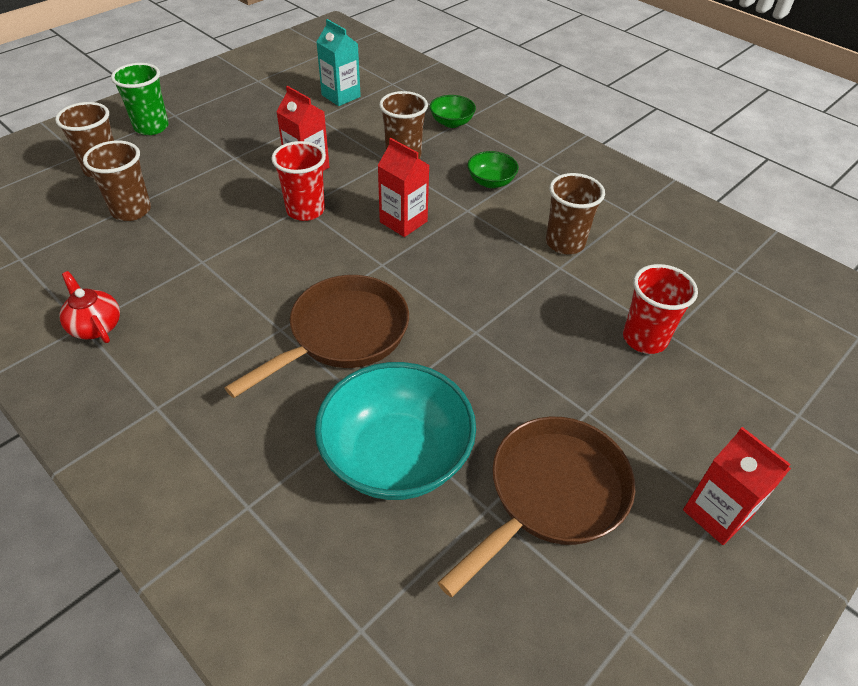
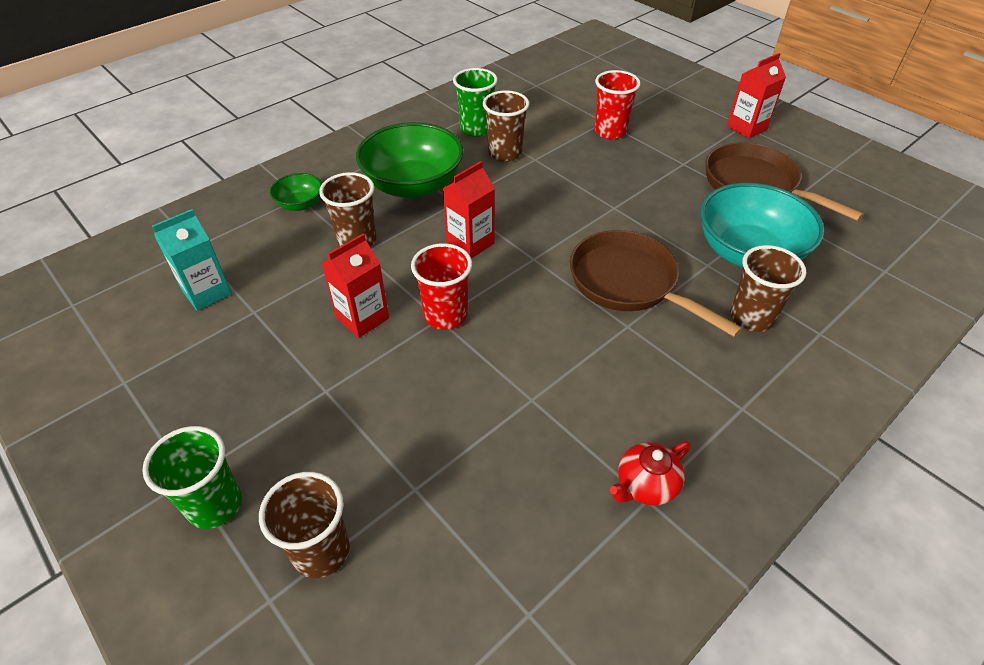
camera: 85 degrees left, 0 degrees up
brown cup [83,140,151,221] -> brown cup moved to [730,245,806,332]
green bowl [467,151,519,188] -> green bowl [356,122,463,198], size x2.09
none -> green cup [453,68,498,137]

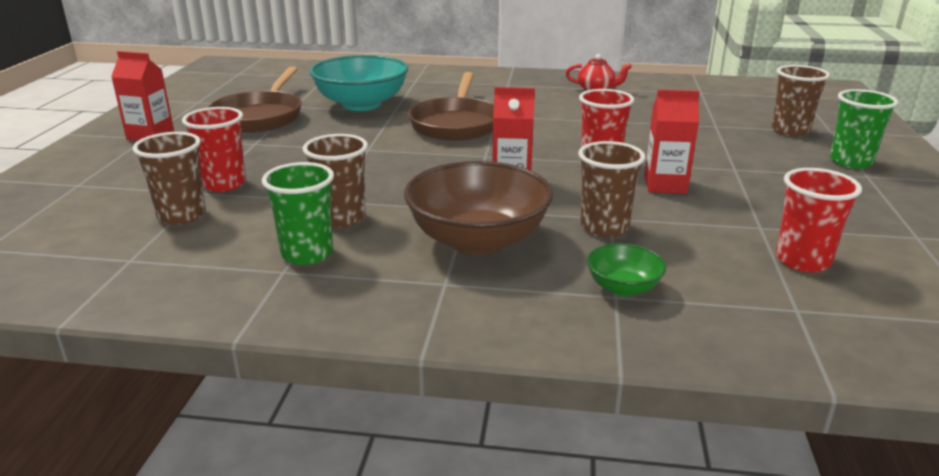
camera: 130 degrees left, 20 degrees down
turquoise carton [152,209,232,311] -> red cup [776,168,862,272]
green bowl [356,122,463,198] -> brown bowl [404,161,553,255]
brown cup [730,245,806,332] -> brown cup moved to [132,132,206,225]

